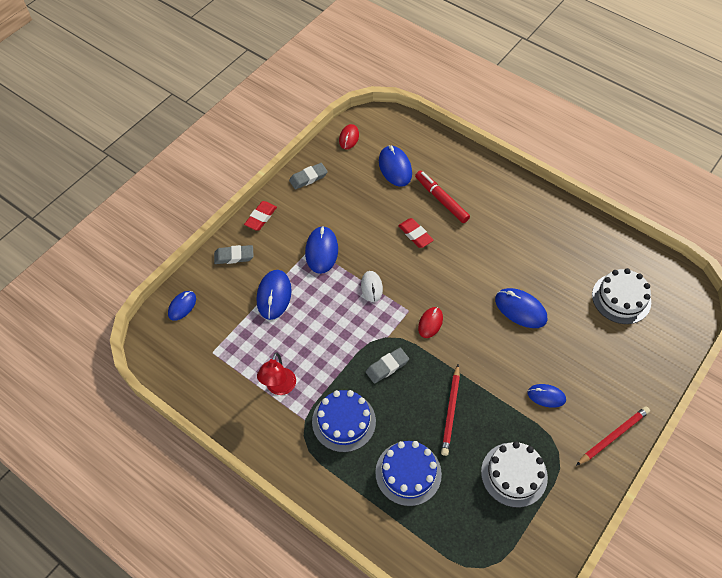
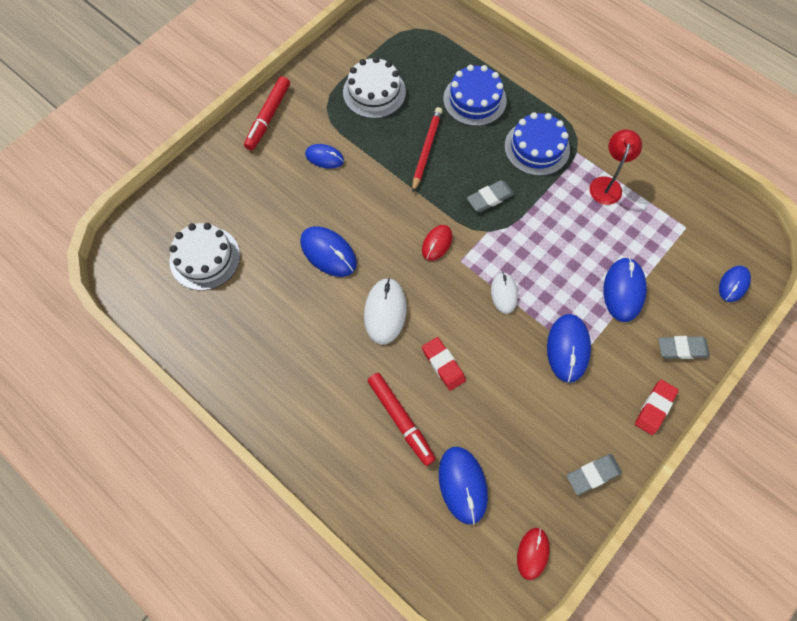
camera: 175 degrees left, 10 degrees up
red pencil [576,406,650,466] -> red marker [244,76,290,151]
none -> white mouse [364,278,407,345]

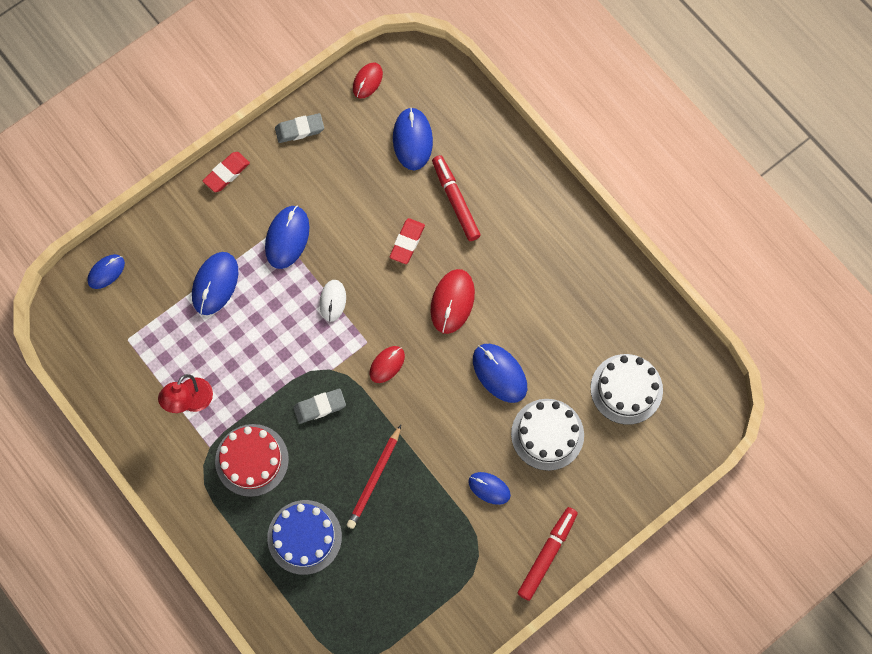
camera: 170 degrees left, 5 degrees up
white cake [343,57,406,119] -> white cake moved to [511,399,584,471]
white mouse [364,278,407,345] -> red mouse [430,269,475,334]
red eraser [422,337,466,391] -> red eraser turned 45 degrees clockwise [389,218,425,264]
blue cake [504,112,570,176] -> red cake [215,424,289,497]
grey eraser [658,336,710,359] -> none

